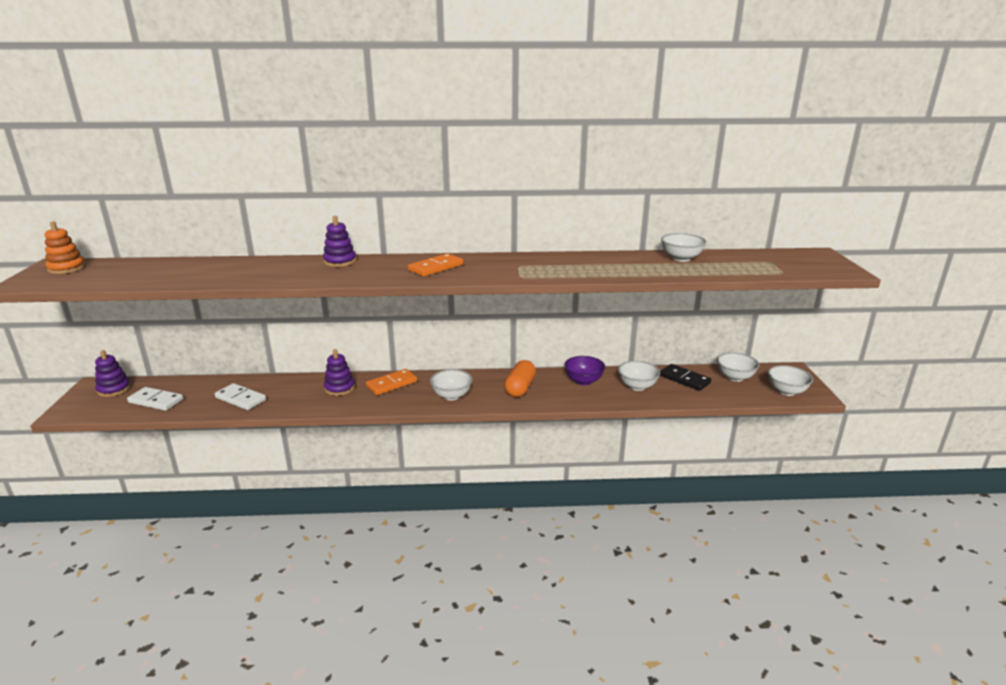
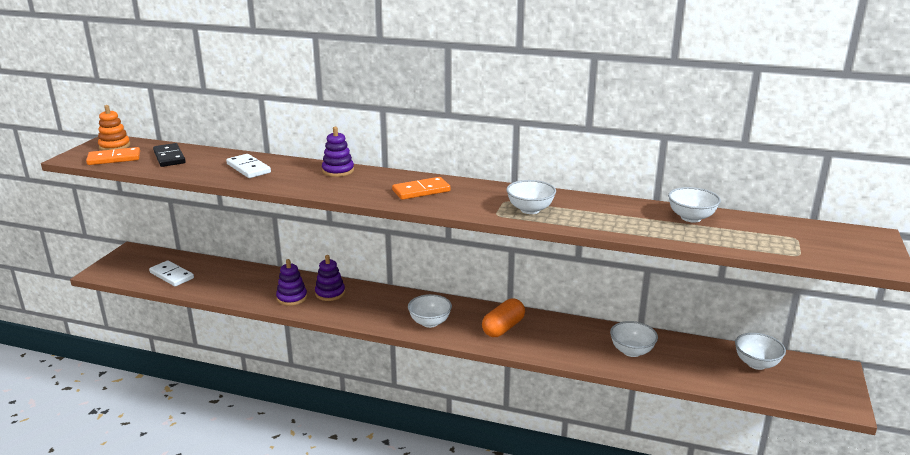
camera: 20 degrees right, 0 degrees up
purple stacking toy [95,350,131,397] -> purple stacking toy moved to [276,259,307,306]
white domino [215,383,266,410] -> white domino moved to [226,154,271,178]
orange domino [366,369,417,395] -> orange domino moved to [86,147,140,165]
purple bowl [564,356,605,385] -> none
black domino [660,364,711,391] -> black domino moved to [153,143,186,167]
white bowl [768,365,813,396] -> white bowl moved to [506,180,556,214]

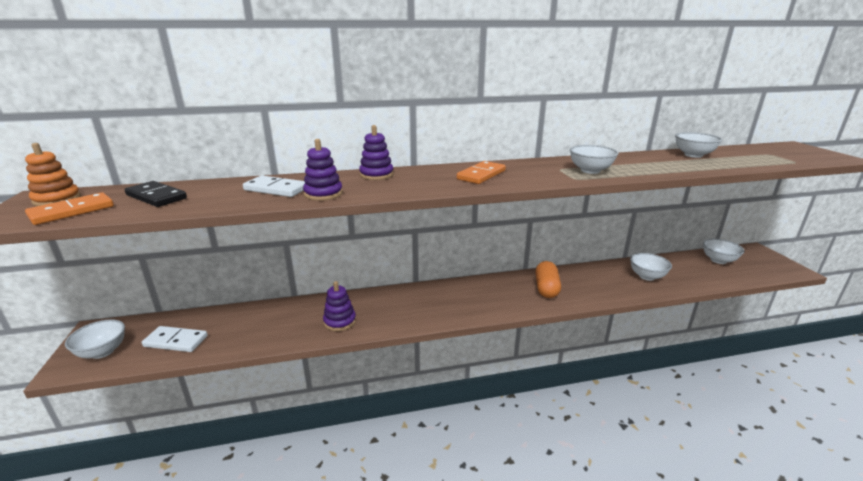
camera: 30 degrees left, 0 degrees up
purple stacking toy [315,255,345,301] -> purple stacking toy moved to [303,139,343,201]
white bowl [408,294,452,328] -> white bowl moved to [65,319,125,359]

